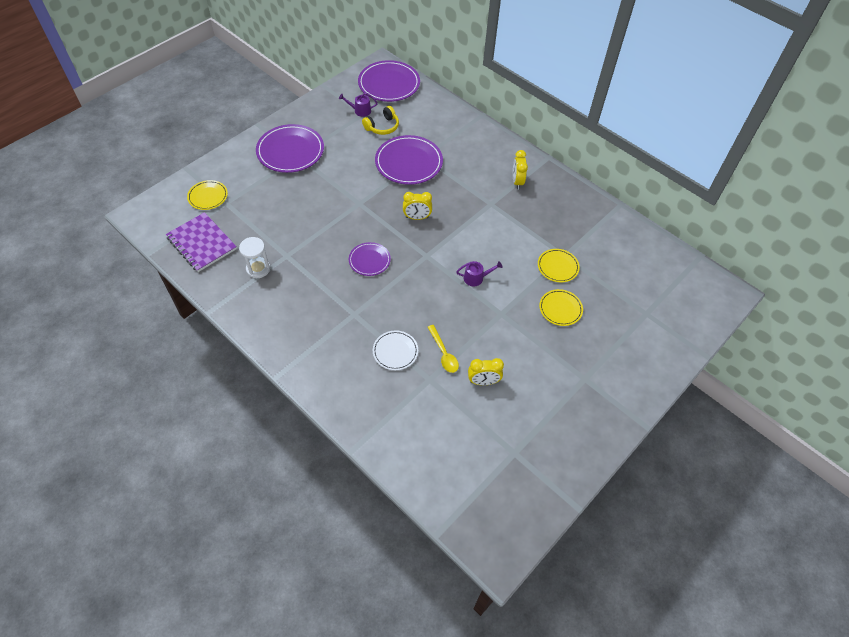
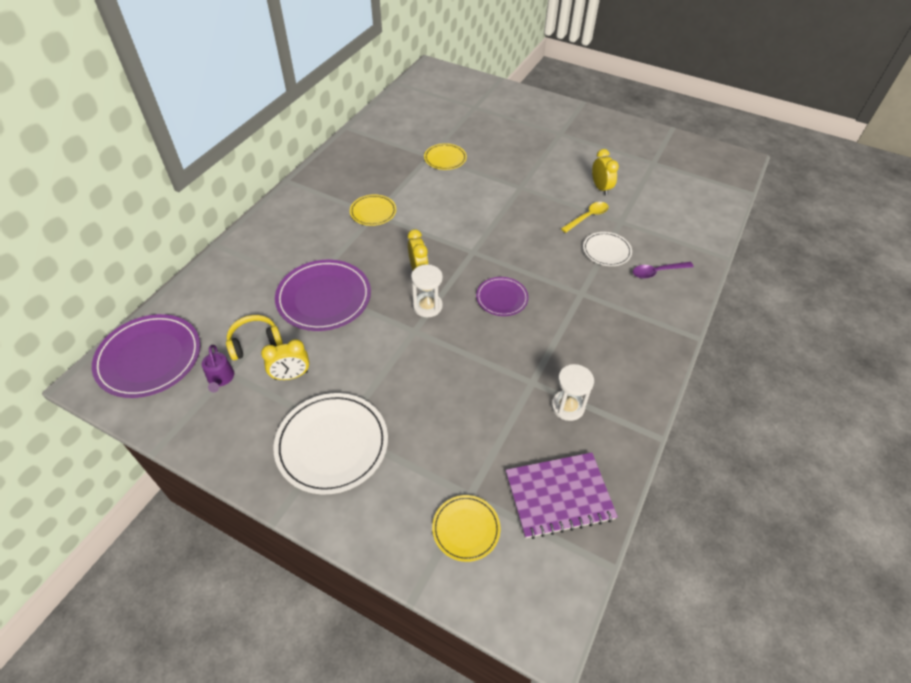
camera: 105 degrees left, 5 degrees down
purple notebook [166,212,237,272] -> purple notebook turned 45 degrees clockwise [506,452,618,539]
purple plate [256,124,324,173] -> white plate [274,393,388,495]
yellow headphones [362,106,399,135] -> yellow headphones turned 60 degrees counterclockwise [226,315,283,360]
purple watering can [456,261,502,286] -> none
yellow clock [513,150,528,189] -> yellow clock moved to [261,339,309,380]
yellow plate [539,289,583,326] -> yellow plate moved to [350,194,396,226]
none -> white hourglass [411,264,443,317]
none -> purple spoon [633,262,694,279]

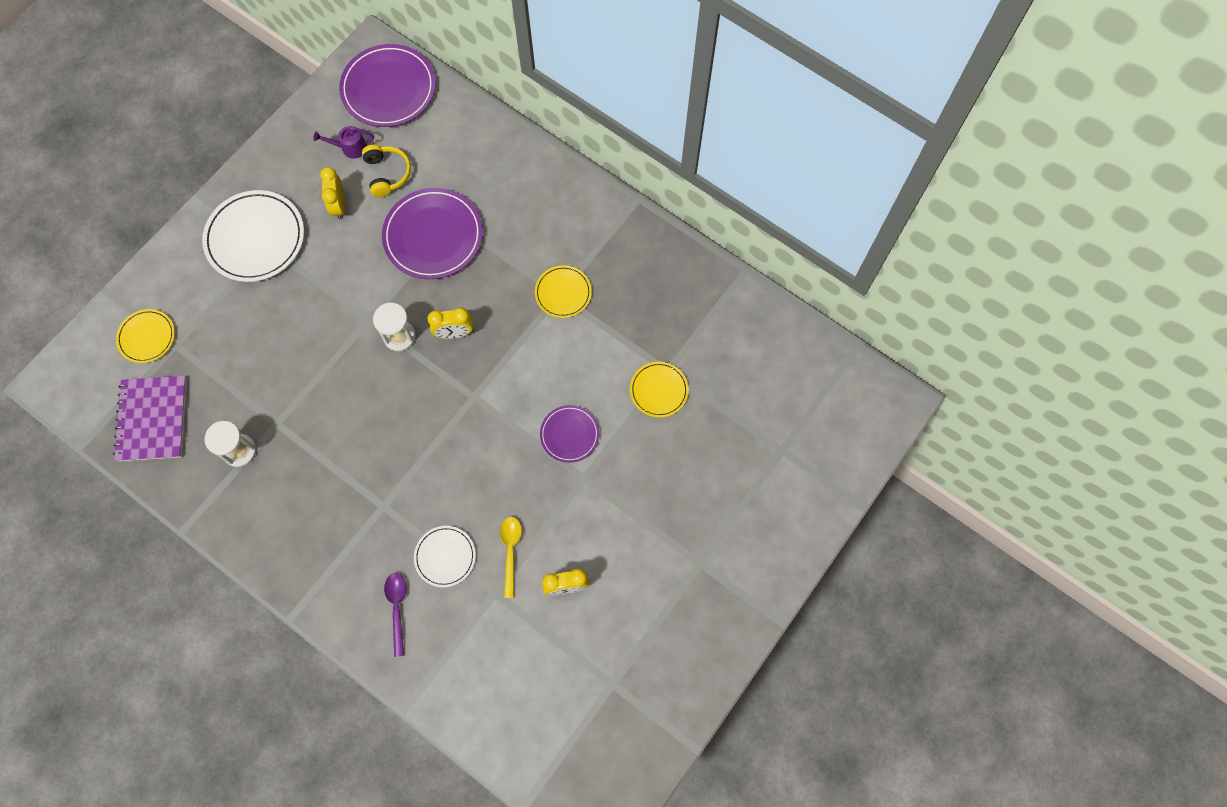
camera: 100 degrees right, 20 degrees up
purple plate [476,277,529,316] -> purple plate moved to [540,405,599,463]
yellow spoon [561,202,609,233] -> yellow spoon turned 150 degrees counterclockwise [500,517,522,598]

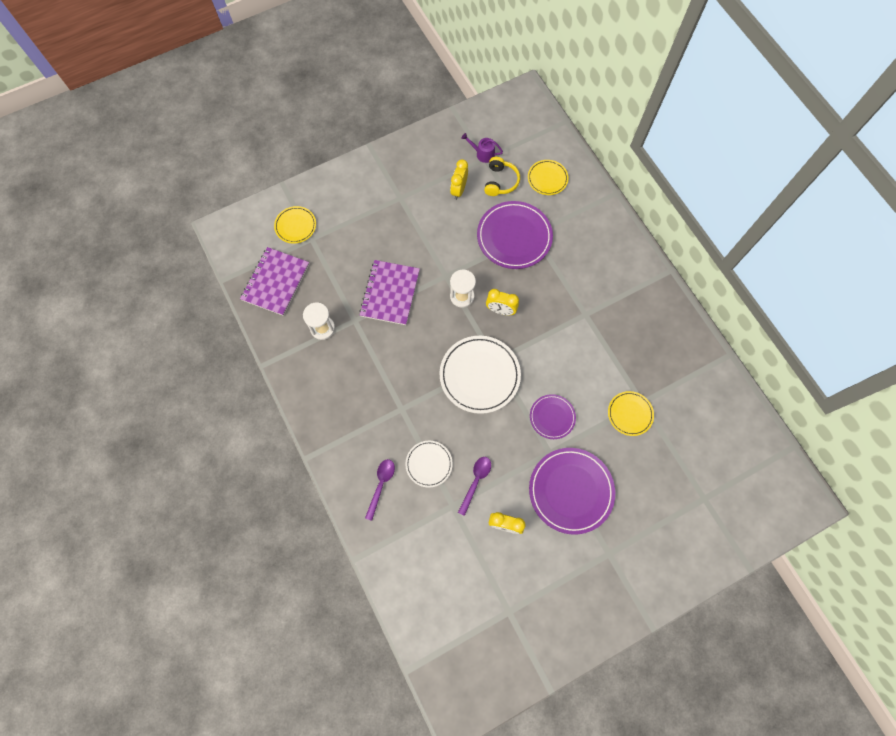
camera: 25 degrees right, 0 degrees up
white plate [202,190,304,282] -> white plate moved to [439,336,521,414]
purple plate [339,44,436,127] -> purple plate moved to [529,448,615,535]
yellow spoon [500,517,522,598] -> purple spoon [458,457,491,516]
yellow plate [535,265,592,318] -> yellow plate moved to [528,160,569,195]
none -> purple notebook [359,260,420,325]

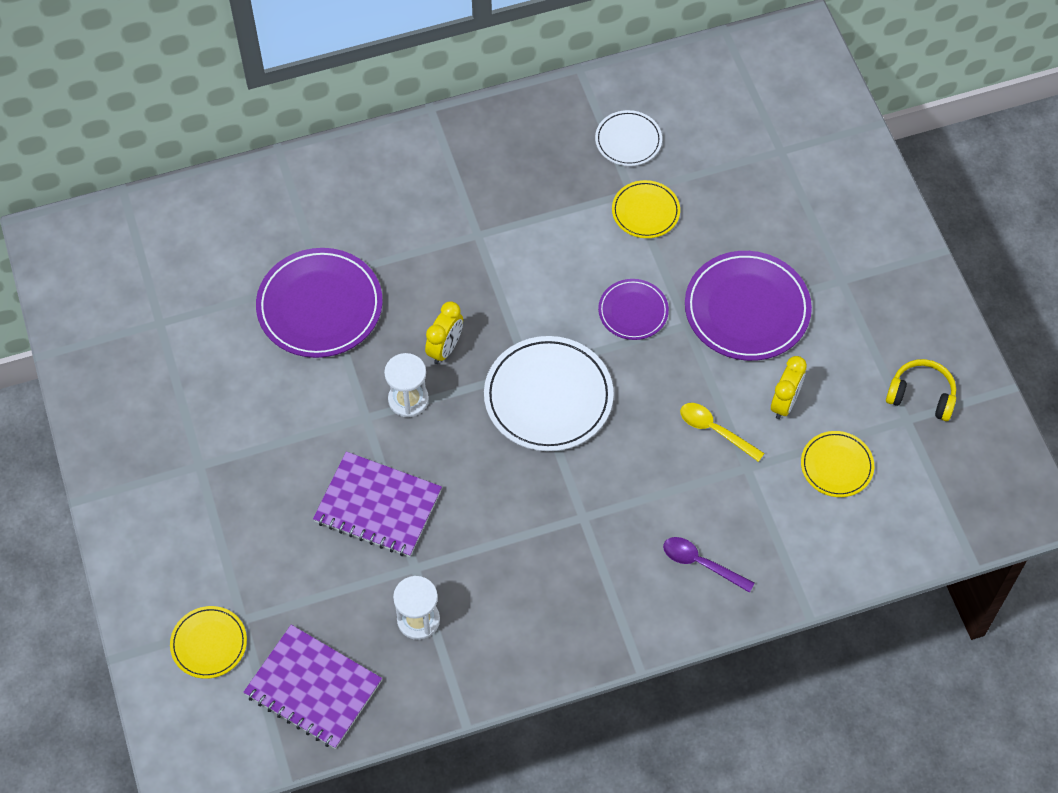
camera: 80 degrees left, 10 degrees down
white plate [405,441,453,488] -> white plate moved to [595,110,662,166]
yellow clock [450,159,468,200] -> none
purple spoon [458,457,491,516] -> yellow spoon [680,403,765,462]
purple watering can [461,133,503,163] -> none
yellow headphones [484,157,520,196] -> yellow headphones moved to [886,359,956,421]
yellow plate [528,160,569,195] -> yellow plate moved to [801,431,874,497]

